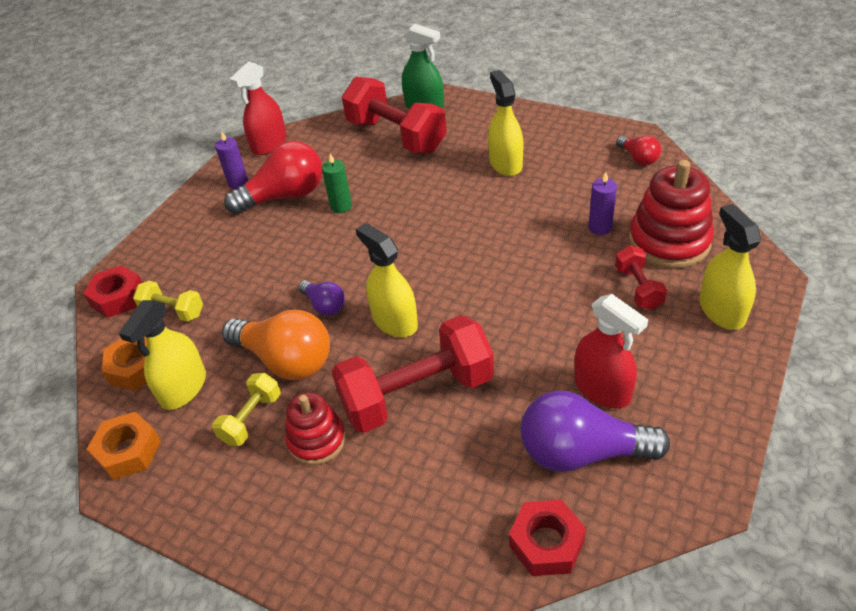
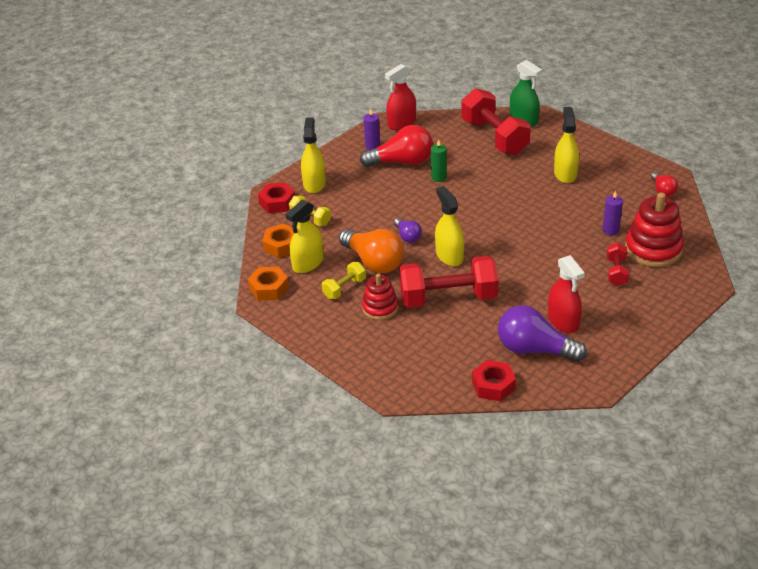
camera: 15 degrees right, 5 degrees down
yellow spray bottle [699,204,761,330] -> yellow spray bottle moved to [301,117,326,193]

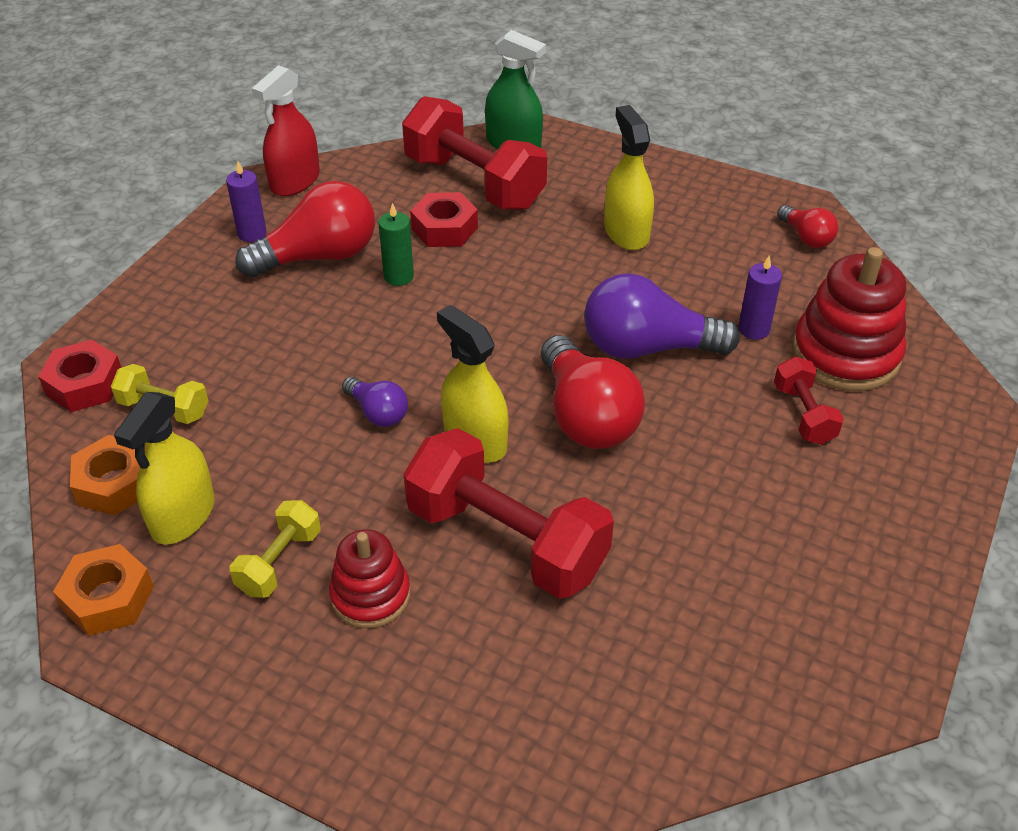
camera: 20 degrees left, 5 degrees up
yellow spray bottle [301,117,326,193] -> none
orange light bulb [339,229,404,273] -> none
red dumbbell [399,256,499,308] -> red dumbbell turned 60 degrees clockwise [404,428,614,599]
red nut [472,360,516,401] -> red nut moved to [410,192,478,247]
purple light bulb [498,305,587,362] -> purple light bulb moved to [584,273,740,359]
red spray bottle [548,255,585,333] -> none
none -> red light bulb [541,335,645,449]

